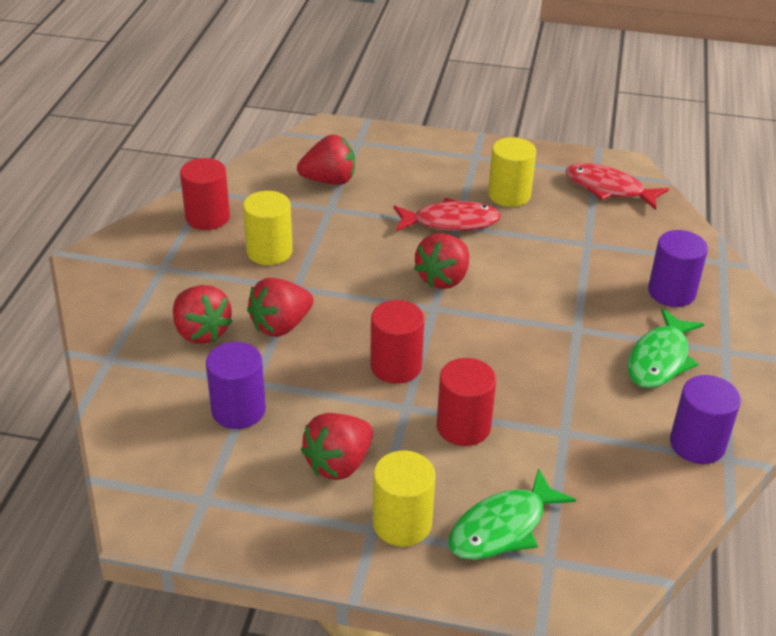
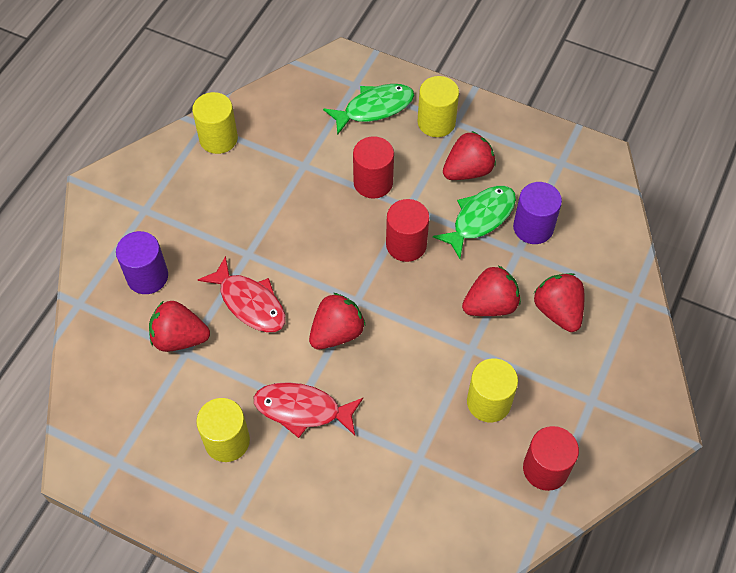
camera: 165 degrees left, 20 degrees up
red strawberry [297,135,355,185] -> red strawberry moved to [149,301,210,352]
red fish [566,163,669,210] -> red fish moved to [198,256,286,332]
green fish [627,309,704,388] -> green fish moved to [433,186,516,259]
purple cylinder [670,375,741,464] -> yellow cylinder [192,92,238,154]

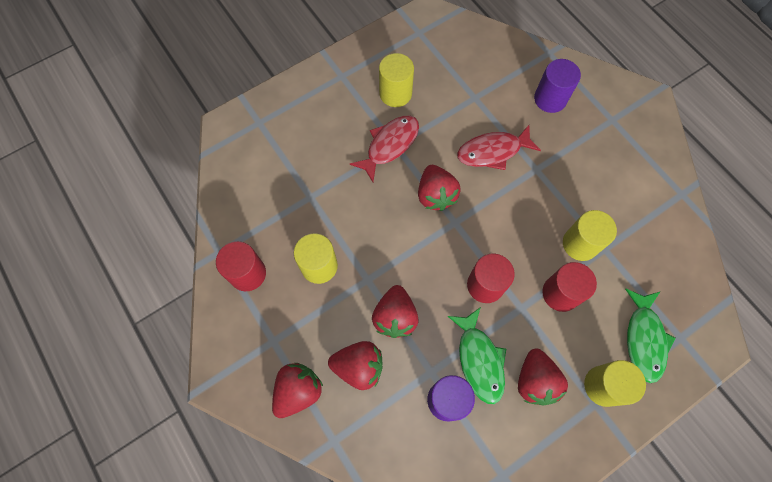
camera: 120 degrees right, 10 degrees up
red strawberry [149,301,210,352] -> red strawberry moved to [272,363,323,418]
yellow cylinder [192,92,238,154] -> yellow cylinder moved to [563,210,617,261]

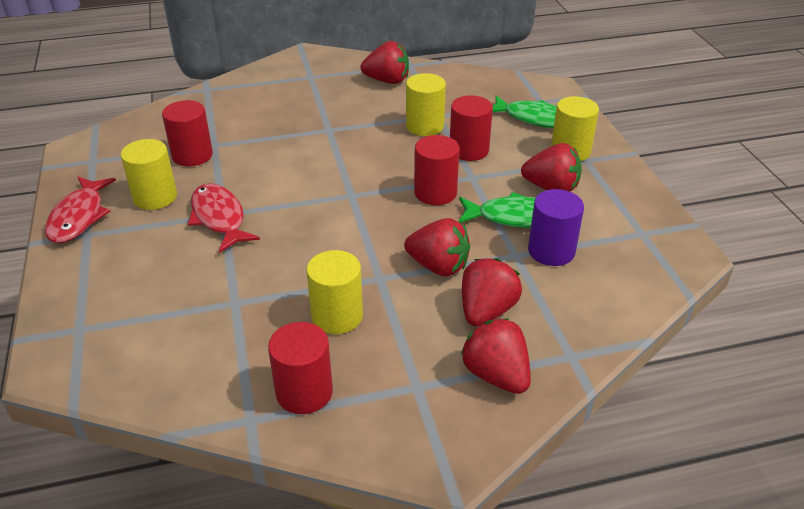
camera: 70 degrees left, 30 degrees down
red strawberry [418,165,461,211] -> red strawberry moved to [361,41,409,84]
red fish [457,125,541,170] -> red fish moved to [45,177,116,243]
purple cylinder [534,59,581,113] -> none
none -> red cylinder [162,100,213,166]

